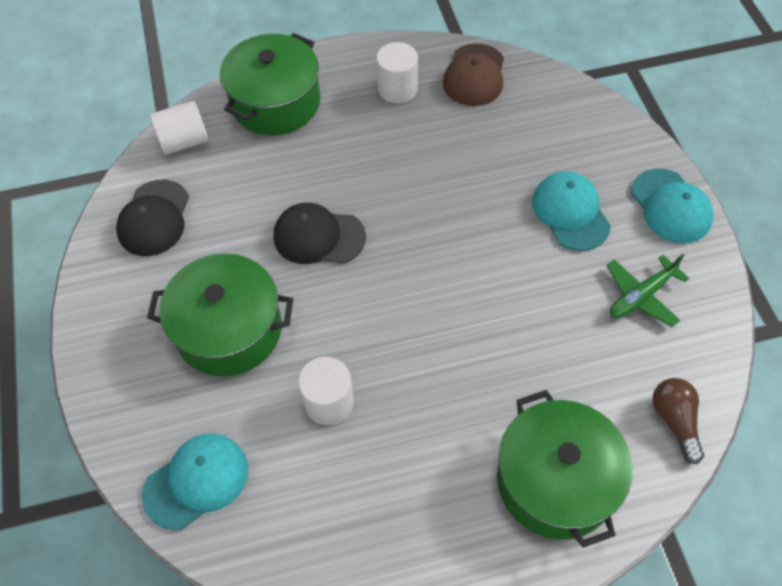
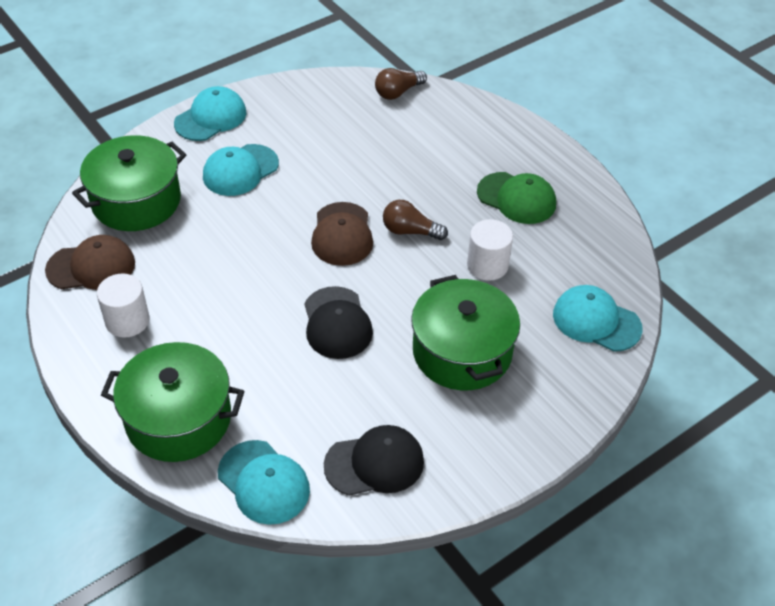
camera: 115 degrees left, 10 degrees down
white cylinder [150,101,208,155] -> turquoise cap [218,440,310,525]
green pot [497,390,632,548] -> green pot moved to [72,135,186,231]
green plane [606,254,689,327] -> none
none -> brown cap [311,202,373,266]
none -> brown light bulb [383,200,448,240]
none -> green cap [477,172,556,224]

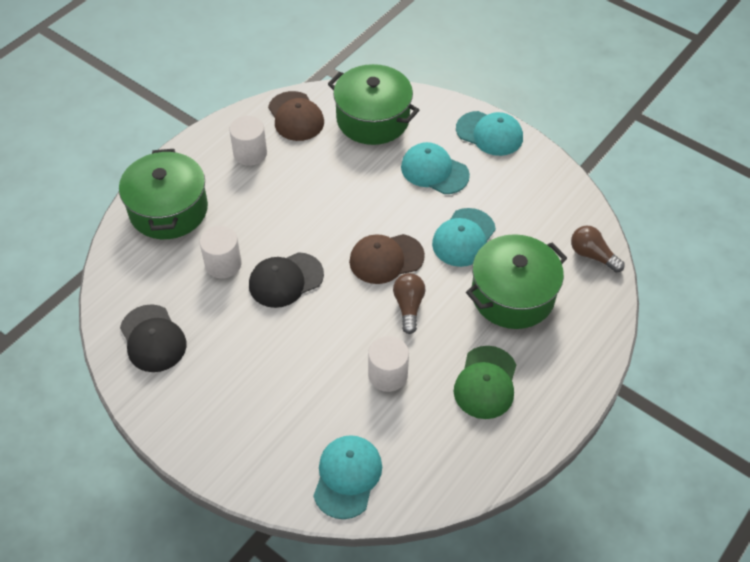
camera: 75 degrees right, 5 degrees up
turquoise cap [218,440,310,525] -> turquoise cap moved to [432,208,496,267]
green pot [411,275,520,390] -> green pot moved to [466,234,567,329]
none -> white cylinder [200,226,242,279]

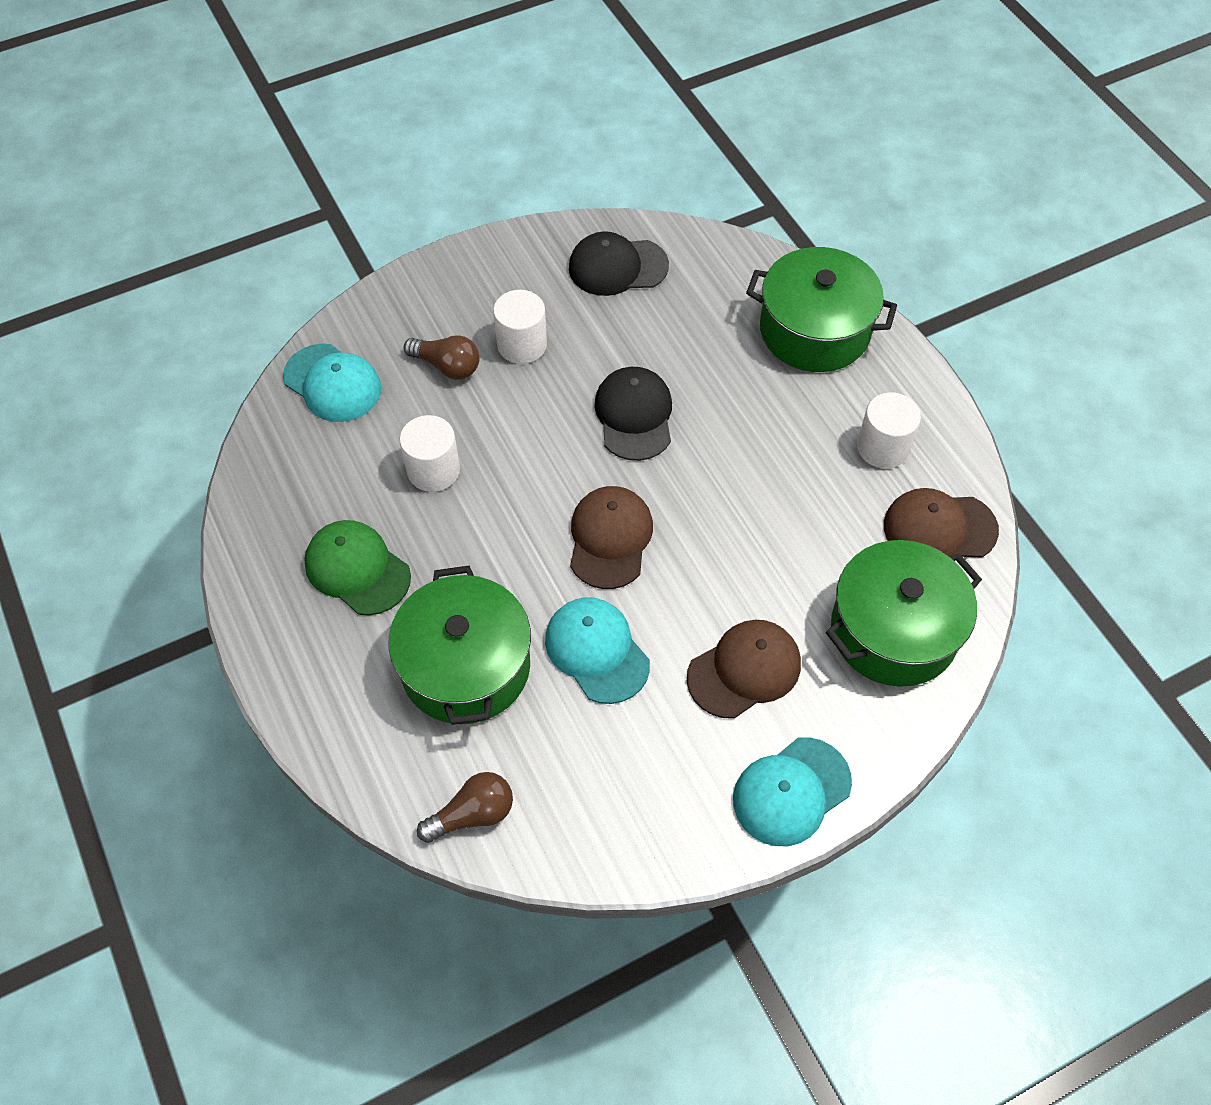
camera: 115 degrees right, 5 degrees up
white cylinder [200,226,242,279] -> white cylinder moved to [493,290,547,364]
brown light bulb [393,273,425,334] -> brown light bulb moved to [404,335,479,380]
turquoise cap [401,142,470,194] -> brown cap [687,620,801,719]

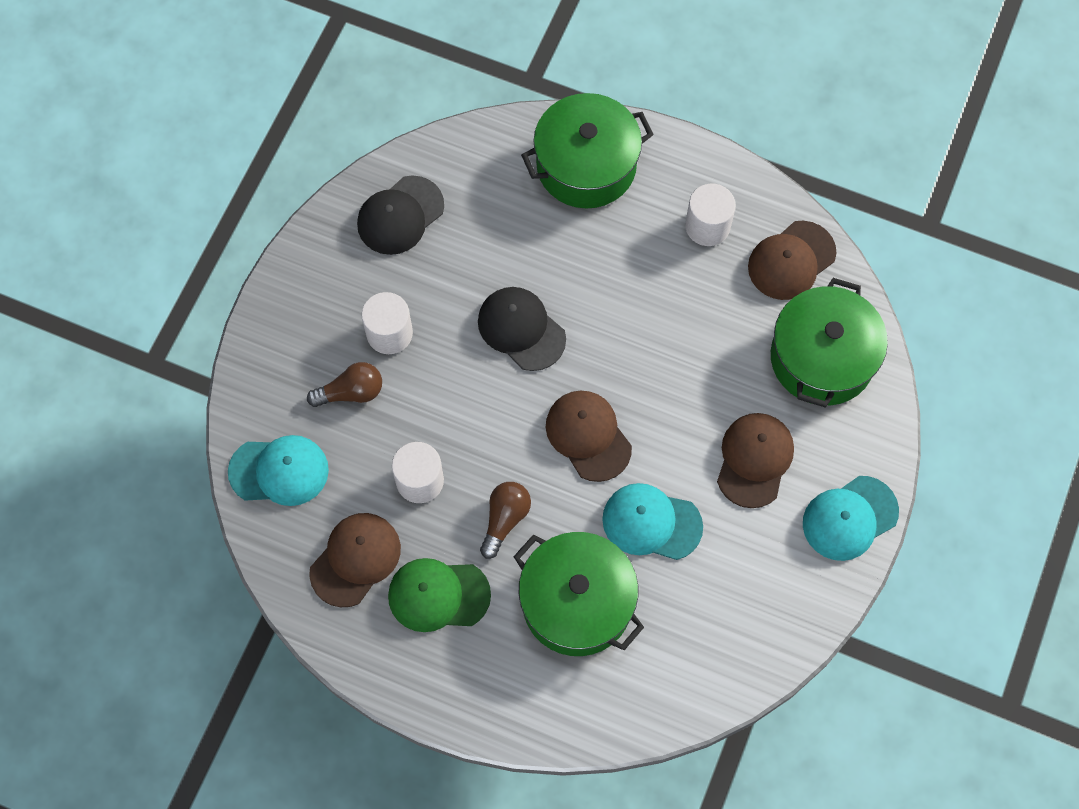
camera: 40 degrees left, 10 degrees up
brown light bulb [417,772,513,843] -> brown light bulb moved to [480,482,531,559]
turquoise cap [733,737,852,846] -> turquoise cap turned 45 degrees clockwise [803,476,899,561]
none -> brown cap [309,513,401,607]

